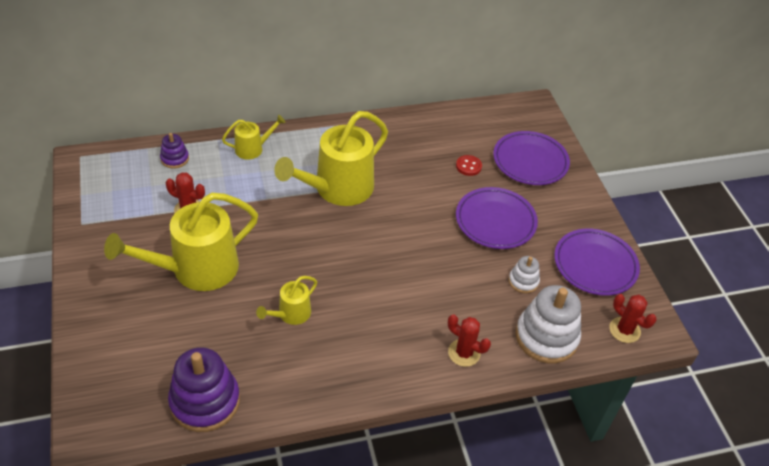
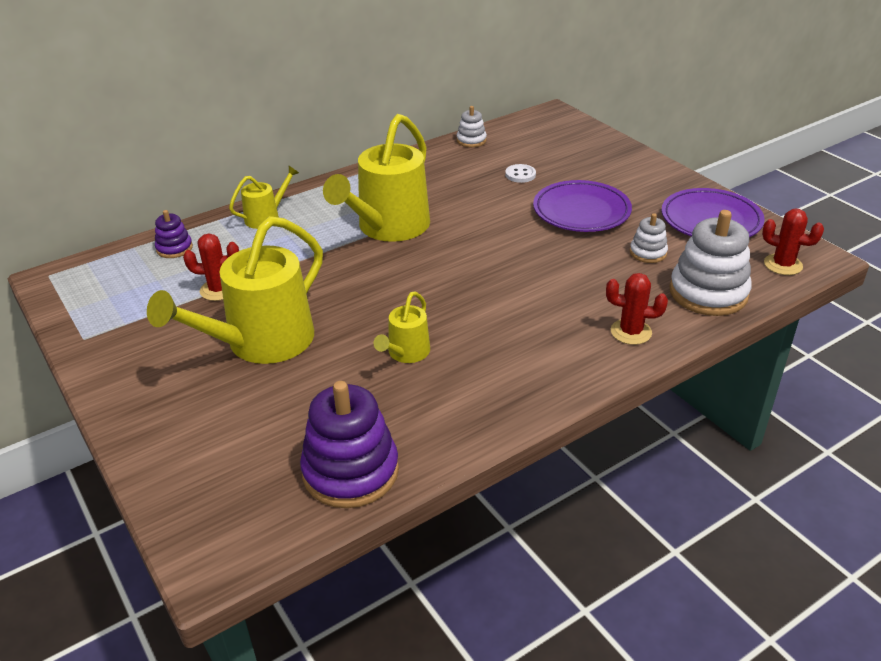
camera: 15 degrees left, 10 degrees down
red button [456,155,482,176] -> white button [505,164,536,183]
purple plate [493,131,570,185] -> none
none -> white stacking toy [457,106,487,147]

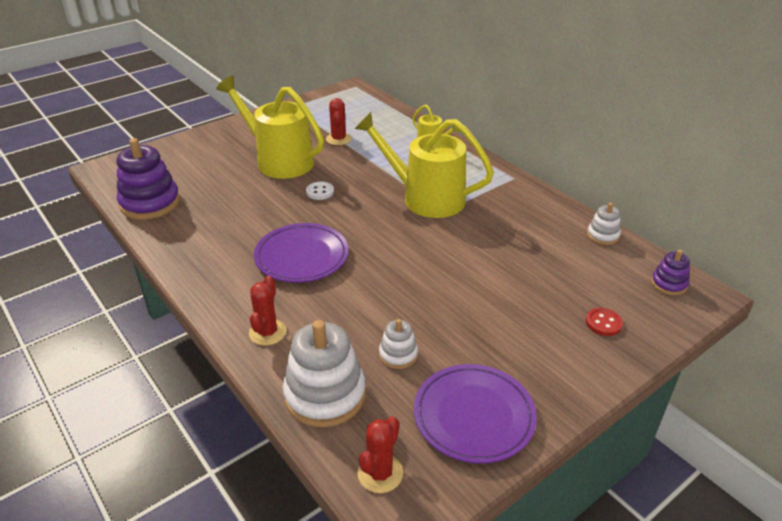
camera: 85 degrees right, 0 degrees up
purple stacking toy [155,210,193,258] -> purple stacking toy moved to [651,250,690,295]
yellow watering can [374,292,430,363] -> none
white button [505,164,536,183] -> white button moved to [306,182,334,200]
purple plate [533,180,632,232] -> purple plate moved to [254,223,349,283]
none -> red button [586,308,623,336]

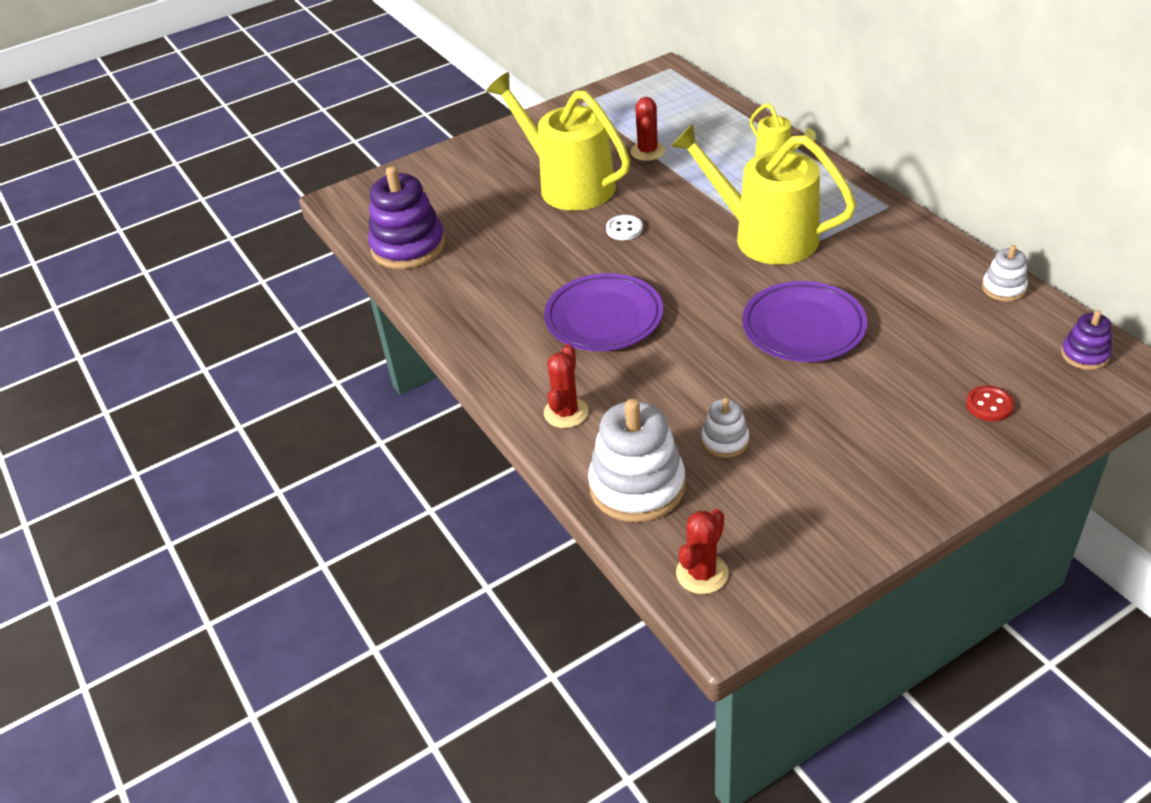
camera: 10 degrees right, 5 degrees up
purple plate [414,364,537,464] -> purple plate moved to [742,281,867,362]

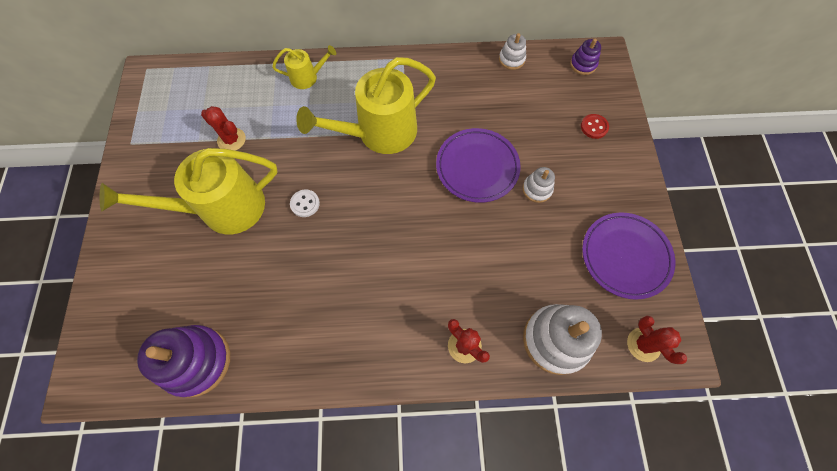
camera: 65 degrees left, 25 degrees up
purple plate [544,273,663,351] -> purple plate moved to [582,212,675,300]
white stacking toy [701,398,749,458] -> white stacking toy moved to [522,167,555,203]

